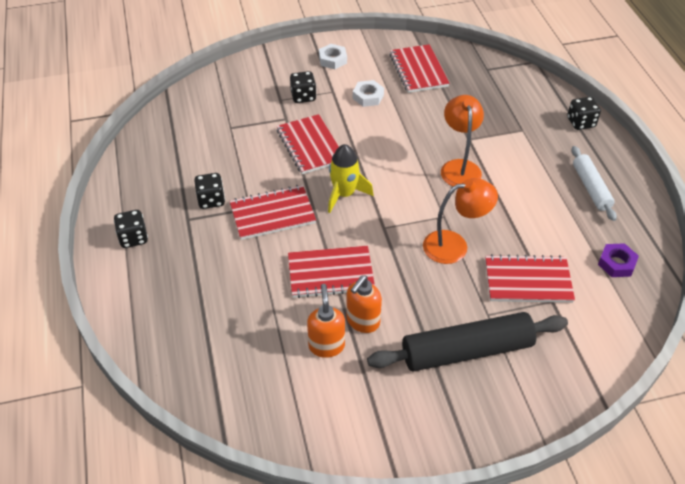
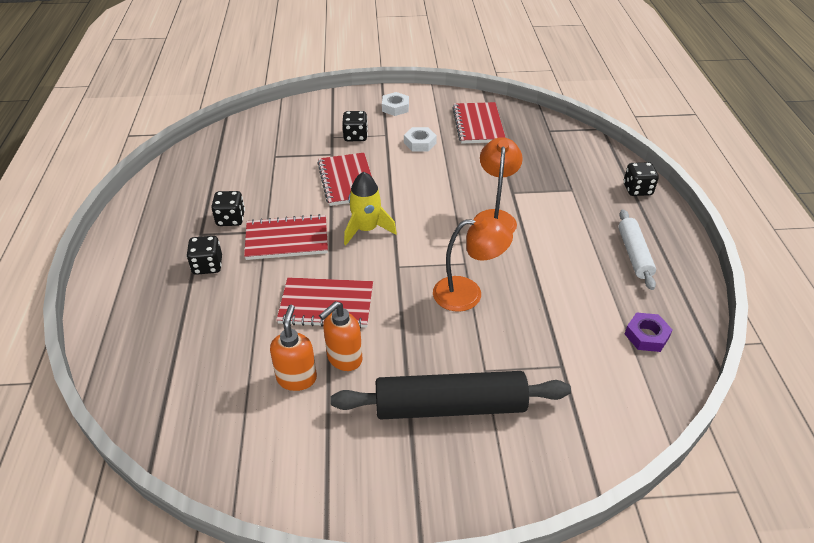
camera: 10 degrees right, 5 degrees down
black dice [114,210,148,248] -> black dice moved to [186,236,222,275]
red notebook [485,254,575,303] -> none

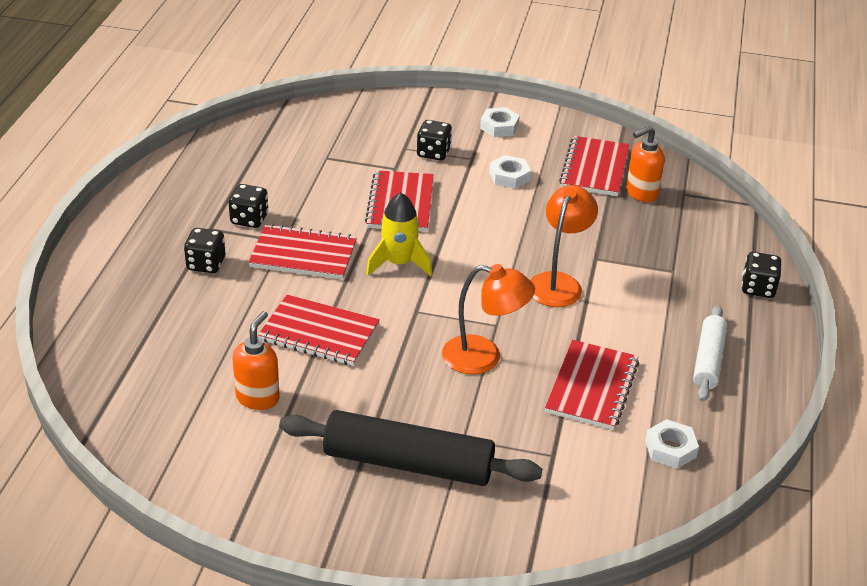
camera: 15 degrees right, 5 degrees down
orange soap dispenser [319,301,363,371] -> orange soap dispenser moved to [626,126,665,202]
purple nut [625,312,673,352] -> white nut [645,419,699,469]
none -> red notebook [545,340,639,430]

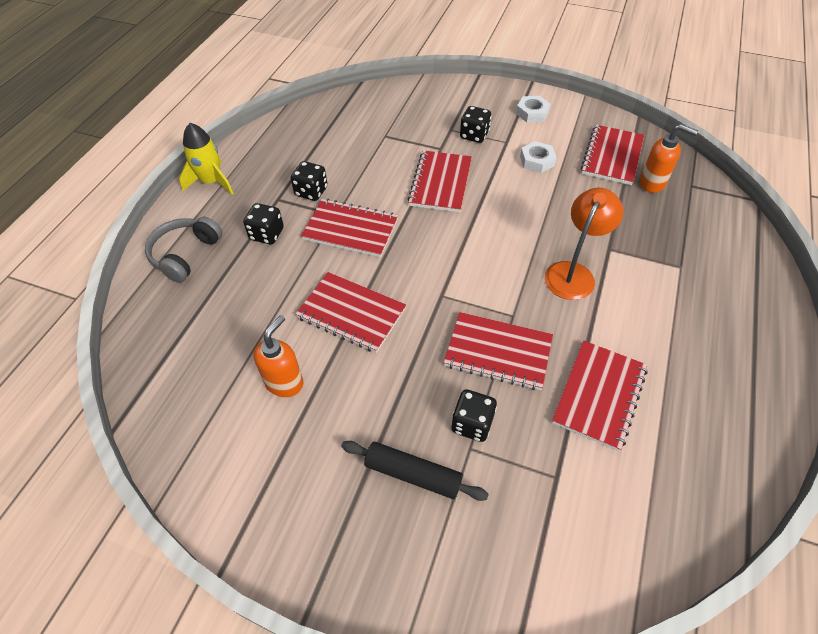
camera: 10 degrees right, 15 degrees up
black rolling pin [279,410,542,486] -> black rolling pin [341,441,489,501], size x0.59
yellow rocket [366,192,432,276] -> yellow rocket moved to [179,123,234,195]
orange lamp [442,264,535,374] -> red notebook [444,312,553,390]
orange soap dispenser [626,126,665,202] -> orange soap dispenser turned 135 degrees counterclockwise [640,124,698,193]
white nut [645,419,699,469] -> none
white rolling pin [693,305,727,402] -> none
black dice [742,252,782,298] -> black dice moved to [451,389,497,442]
none -> grey headphones [145,217,223,283]

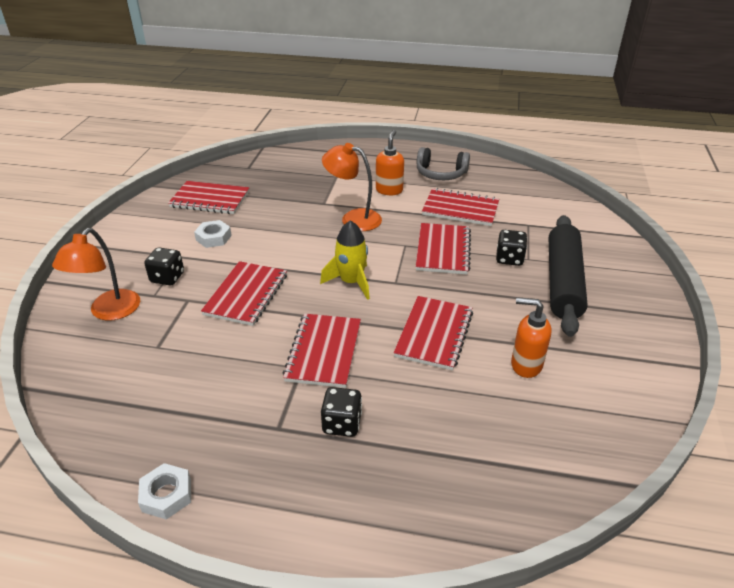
camera: 100 degrees left, 15 degrees down
grey headphones [145,217,223,283] -> grey headphones moved to [417,147,470,180]
yellow rocket [179,123,234,195] -> yellow rocket moved to [320,220,370,300]
black dice [291,161,327,201] -> none
black rolling pin [341,441,489,501] -> black rolling pin [549,215,588,337], size x1.69
red notebook [408,150,472,212] -> red notebook turned 75 degrees counterclockwise [201,261,287,326]
white nut [516,96,550,122] -> white nut moved to [138,463,191,520]
orange soap dispenser [640,124,698,193] -> orange soap dispenser moved to [376,130,404,195]
none -> orange lamp [52,228,140,321]

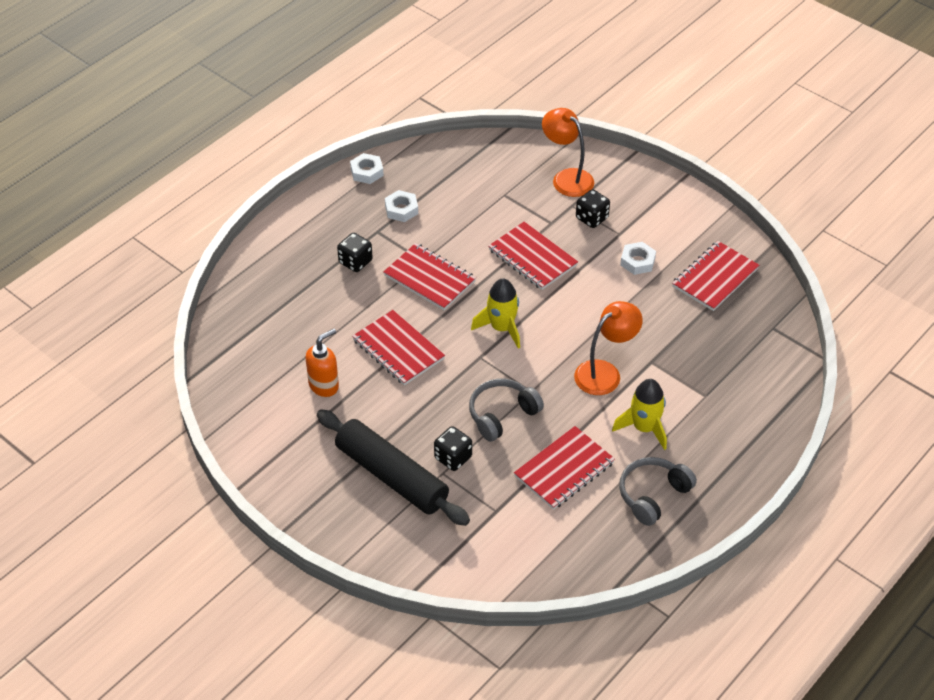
camera: 120 degrees right, 10 degrees up
orange soap dispenser [376,130,404,195] -> yellow rocket [612,379,667,450]
red notebook [416,223,471,275] -> grey headphones [469,379,544,442]
none -> white nut [385,190,418,222]

